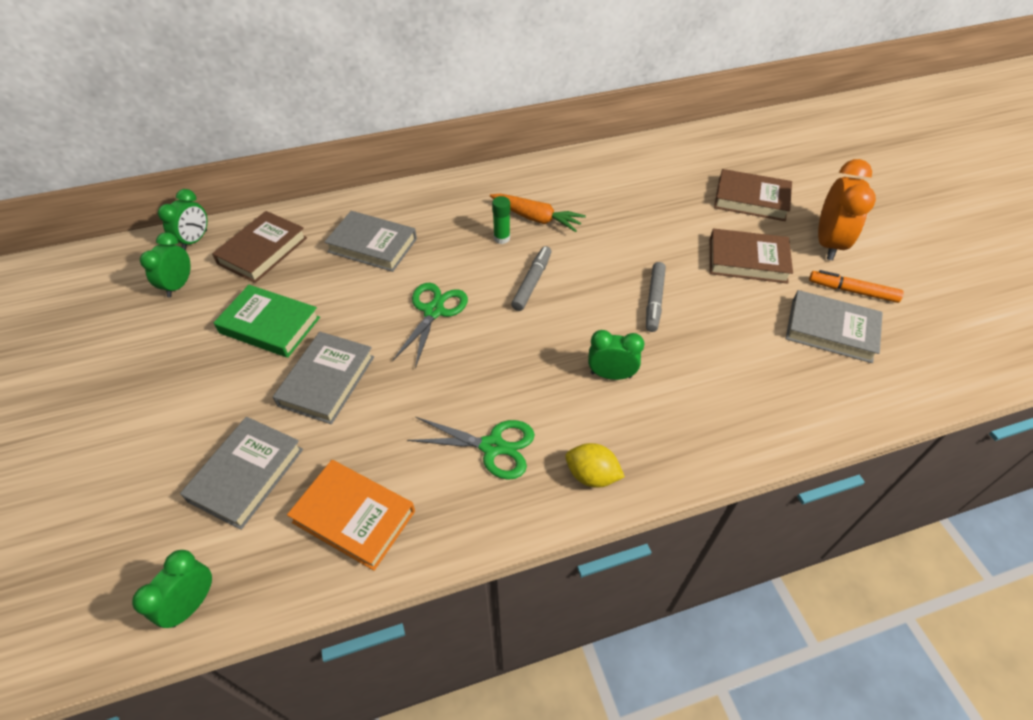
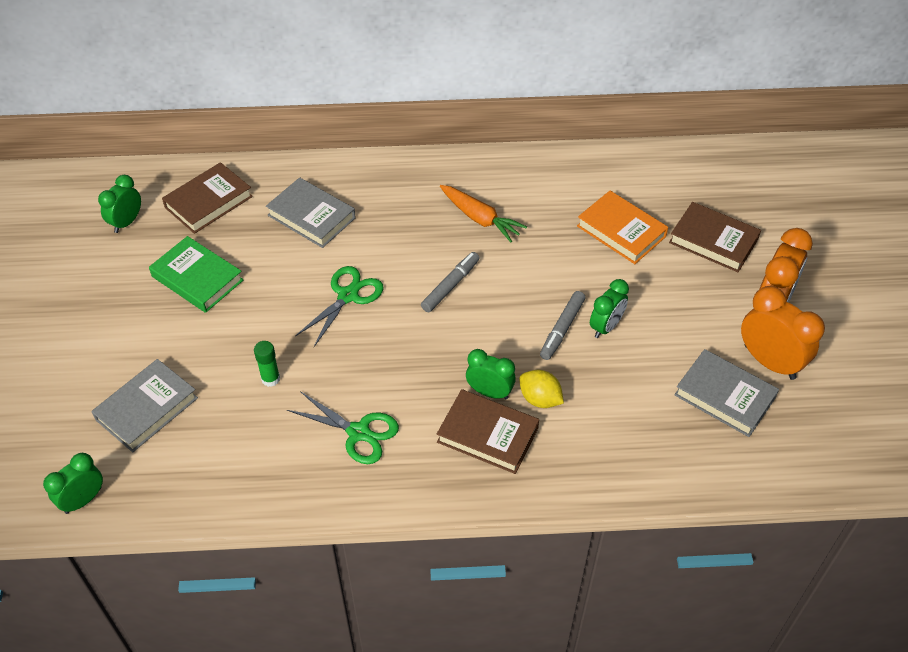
camera: 15 degrees right, 0 degrees up
green clock [158,189,207,250] -> green clock moved to [590,279,629,338]
grey book [273,332,374,424] -> none
orange book [287,460,415,571] -> orange book moved to [577,191,668,264]
green glue stick [492,196,510,244] -> green glue stick moved to [254,341,280,387]
yellow lemon [565,443,625,488] -> yellow lemon moved to [519,370,564,408]
brown book [710,228,793,284] -> brown book moved to [437,389,539,474]
orange marker [809,270,904,303] -> orange clock [741,286,825,380]

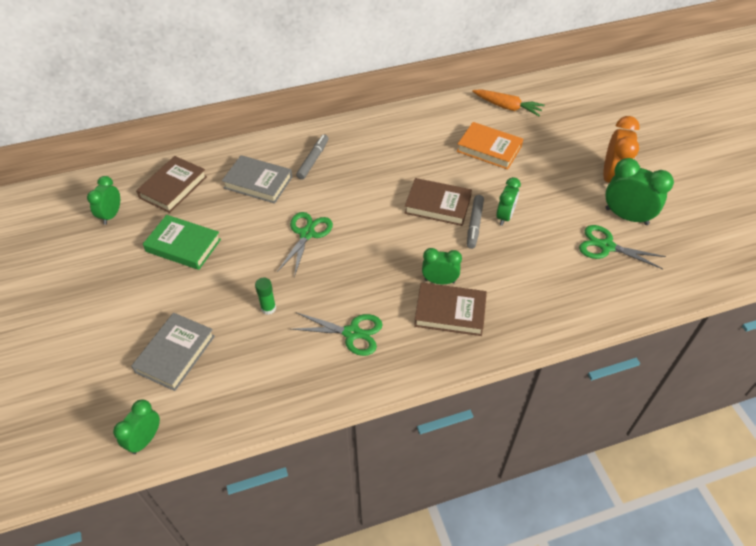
camera: 15 degrees left, 0 degrees up
grey marker [421,252,479,312] -> grey marker moved to [296,135,329,180]
orange carrot [440,185,527,243] -> orange carrot moved to [472,89,545,116]
yellow lemon [519,370,564,408] -> none
brown book [669,202,761,272] -> brown book moved to [405,178,472,226]
grey book [674,349,779,437] -> green scissors [579,225,666,269]
orange clock [741,286,825,380] -> green clock [605,158,674,225]

